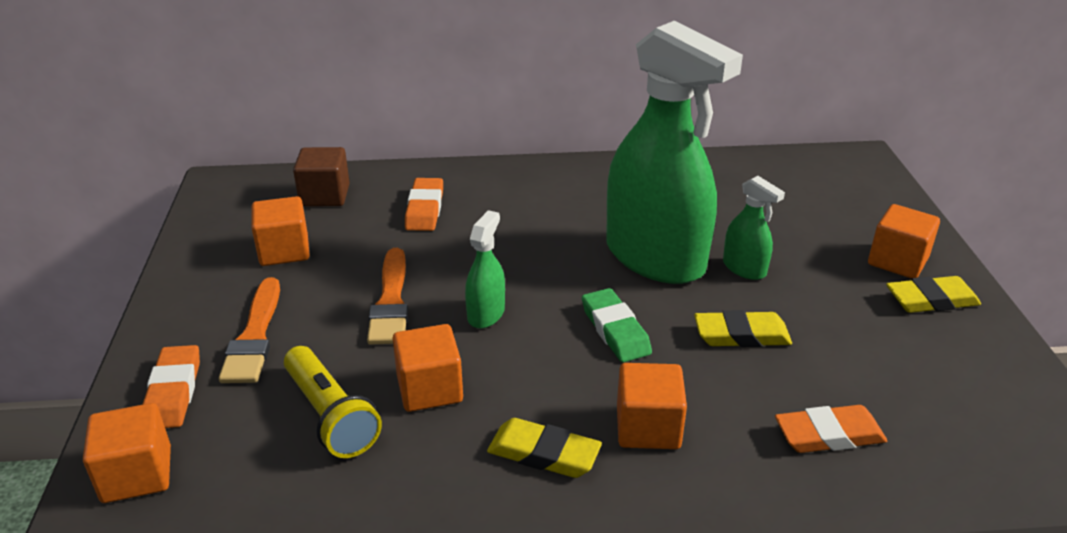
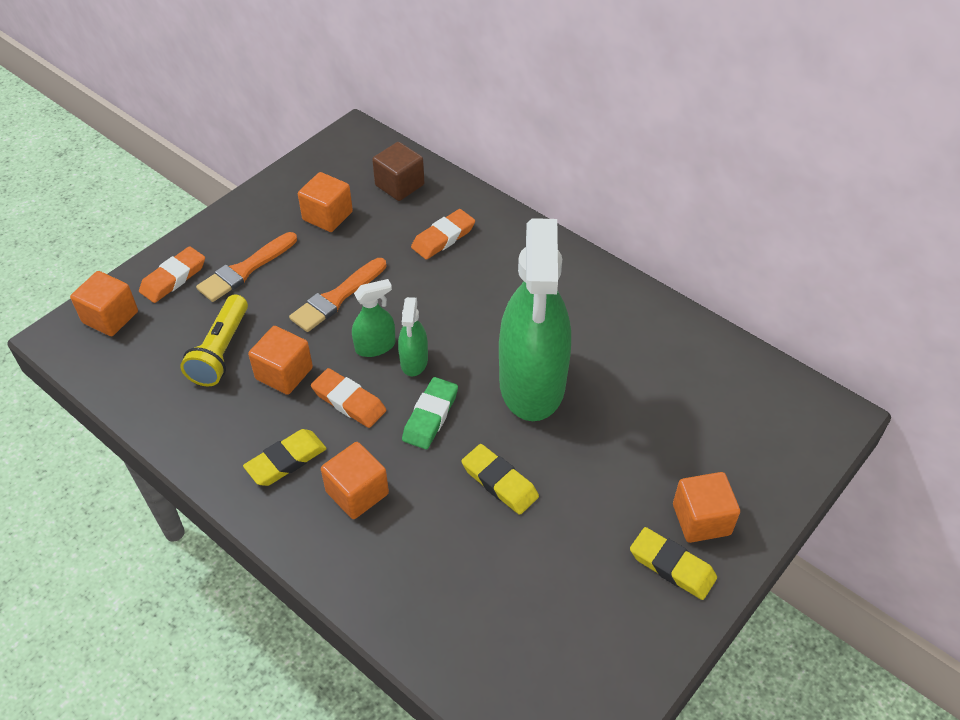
camera: 45 degrees right, 15 degrees up
yellow eraser [487,418,602,478] -> yellow eraser turned 75 degrees clockwise [243,429,327,486]
green spray bottle [723,176,785,280] -> green spray bottle moved to [398,297,428,376]
orange eraser [775,405,887,453] -> orange eraser moved to [311,368,386,428]

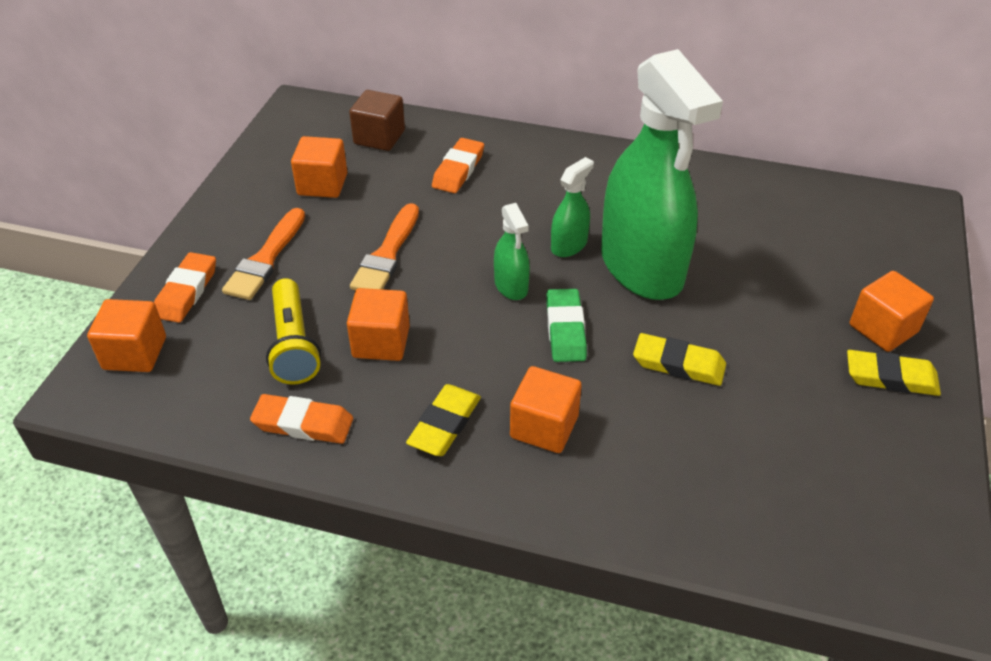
camera: 25 degrees left, 5 degrees down
orange eraser [311,368,386,428] -> orange eraser moved to [250,394,353,444]
green spray bottle [352,279,395,357] -> green spray bottle moved to [551,157,594,257]

